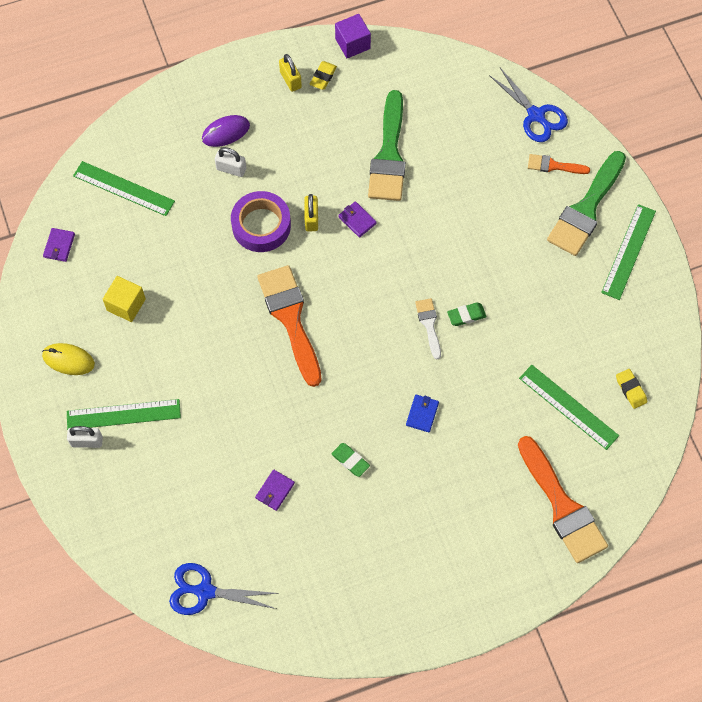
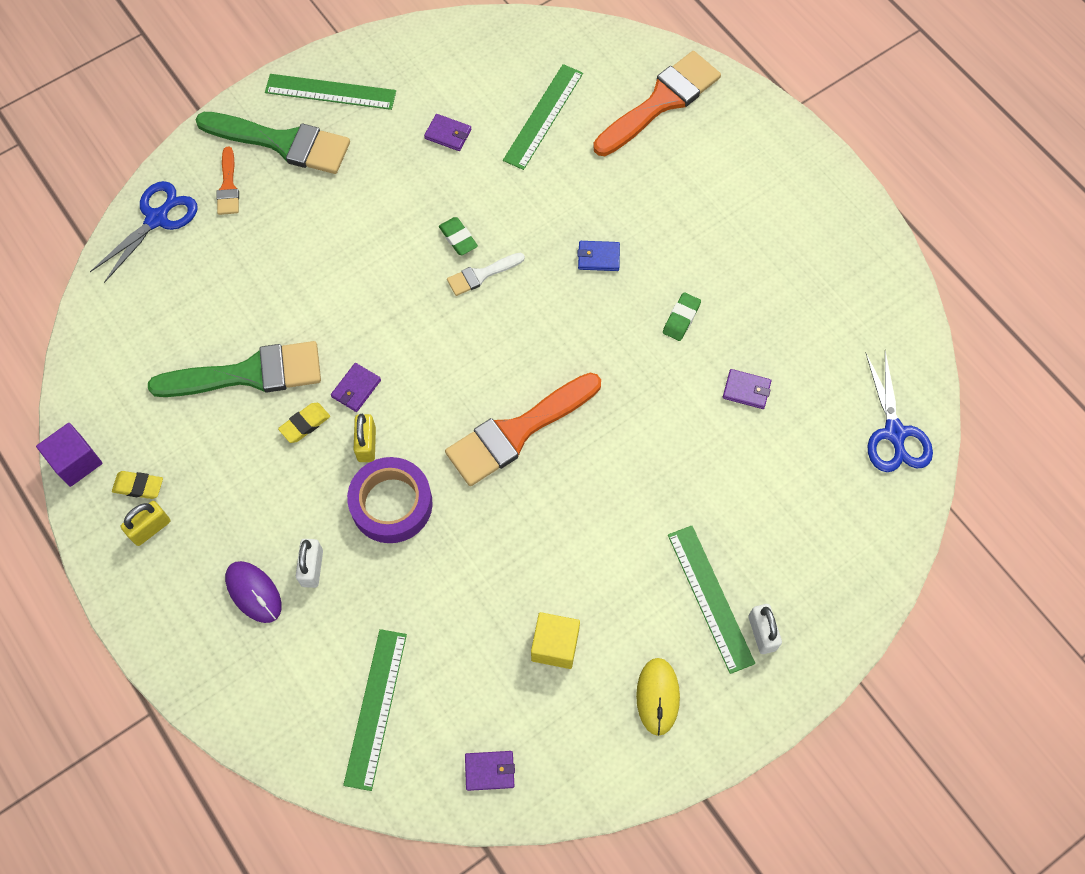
camera: 105 degrees left, 0 degrees up
yellow padlock [304,194,318,231] -> yellow padlock turned 75 degrees counterclockwise [354,414,376,462]
yellow eraser [616,369,647,409] -> yellow eraser moved to [278,403,330,443]
none -> purple wallet [424,114,471,151]

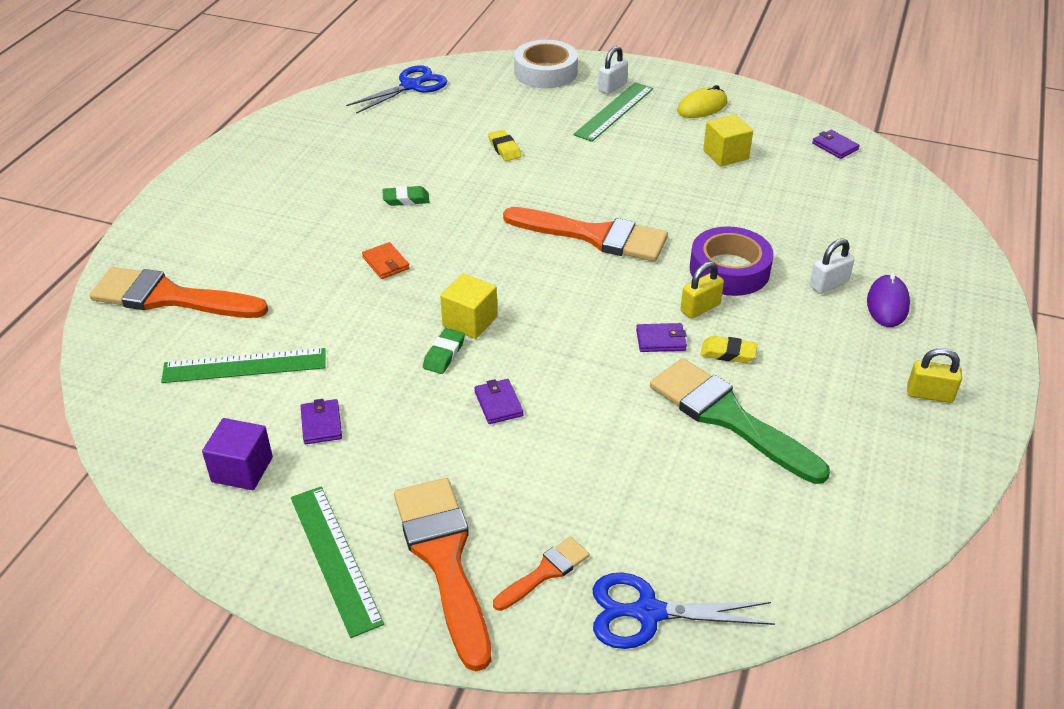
camera: 125 degrees left, 25 degrees down
purple cube [36,423,103,487] -> purple cube moved to [202,418,273,490]
yellow eraser [112,471,163,499] -> yellow eraser moved to [488,130,522,161]
green brush [195,112,350,174] -> orange brush [394,478,491,671]
green ruler [343,629,407,791] -> none
white brush [447,253,525,296] -> yellow cube [440,273,497,339]
blue wallet [577,241,620,271] -> orange wallet [362,242,410,279]
purple wallet [723,369,771,409] -> purple wallet moved to [474,379,523,424]
none -> white tape [514,40,578,88]

